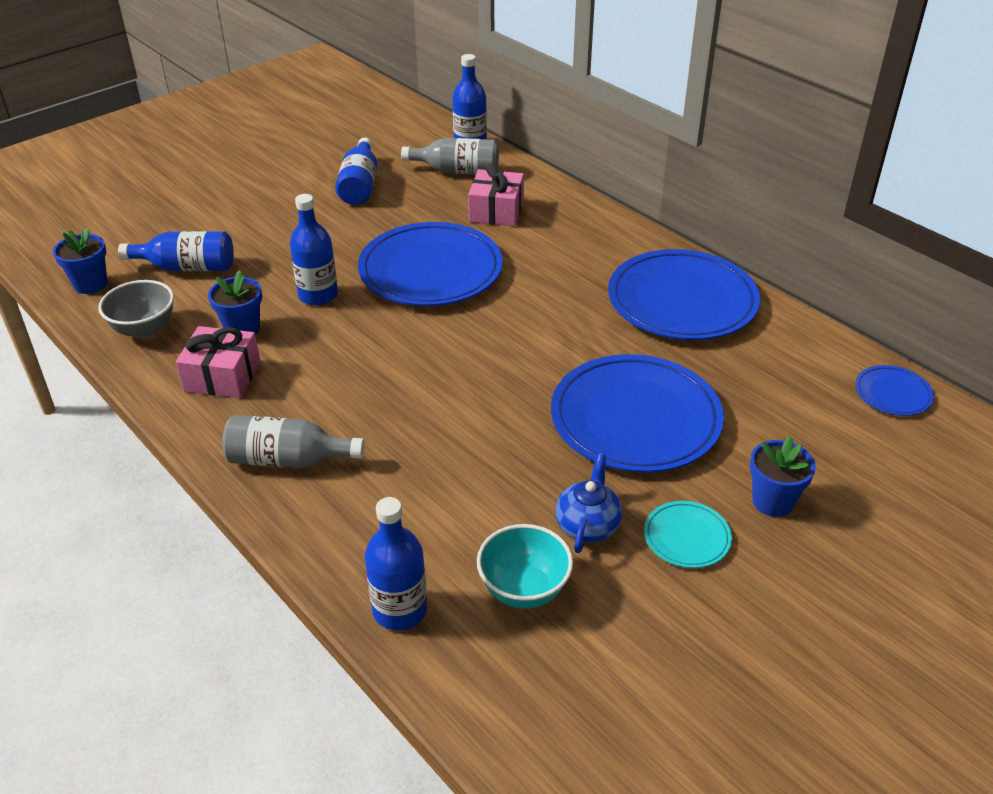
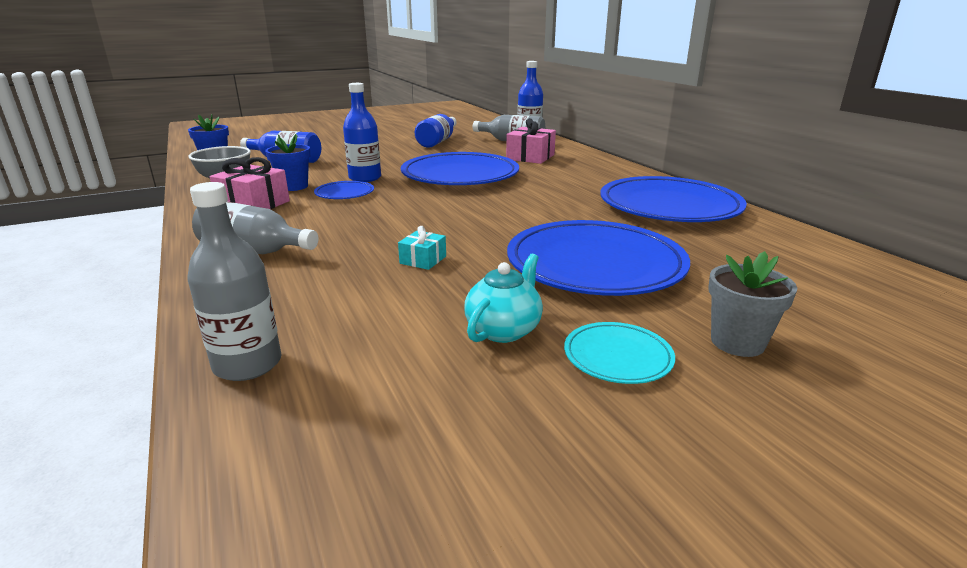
camera: 15 degrees right, 15 degrees down
blue bottle [365,497,427,630] -> grey bottle [187,182,282,381]
turquoise bowl [477,524,573,609] -> none
blue teapot [555,453,622,553] -> turquoise teapot [464,254,543,343]
blue flower pot [750,436,816,517] -> grey flower pot [708,251,797,357]
blue plate [855,365,934,416] -> blue plate moved to [314,181,374,199]
none -> turquoise gift [398,226,446,270]

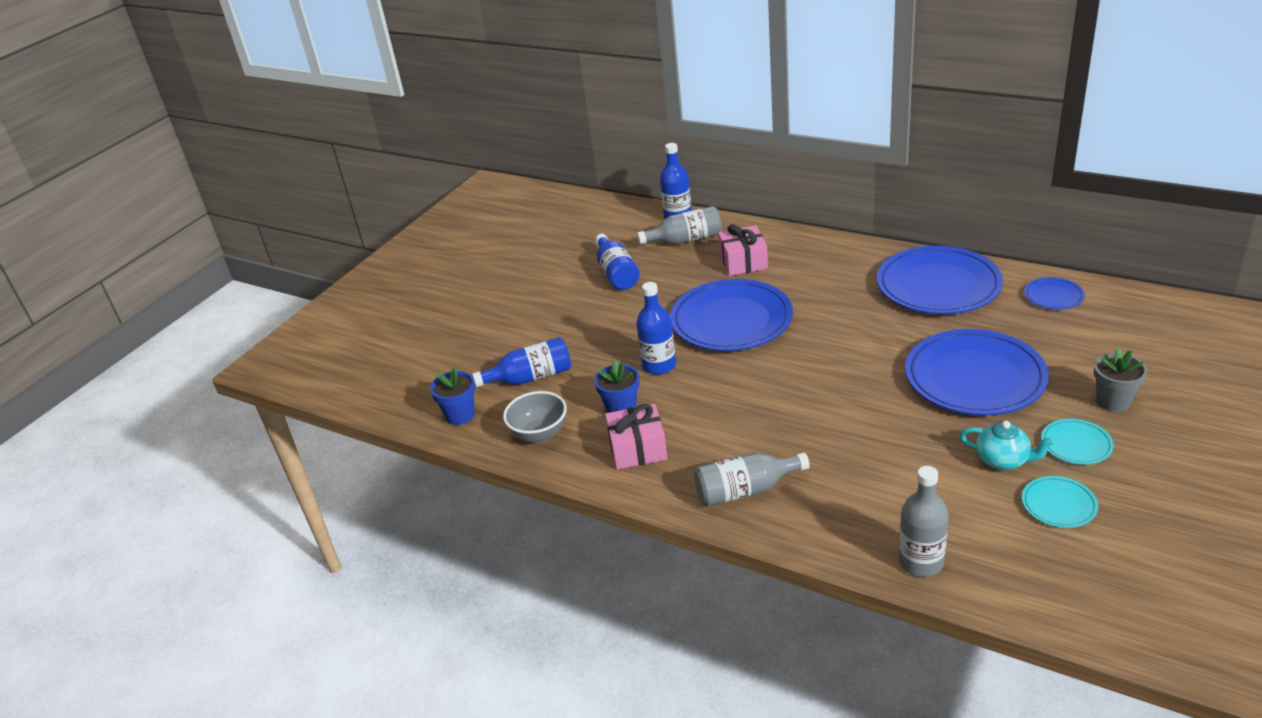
camera: 30 degrees left, 10 degrees up
blue plate [314,181,374,199] -> blue plate moved to [1024,277,1085,310]
turquoise gift [398,226,446,270] -> none
turquoise teapot [464,254,543,343] -> turquoise teapot turned 120 degrees clockwise [960,421,1055,470]
none -> turquoise plate [1022,476,1098,528]

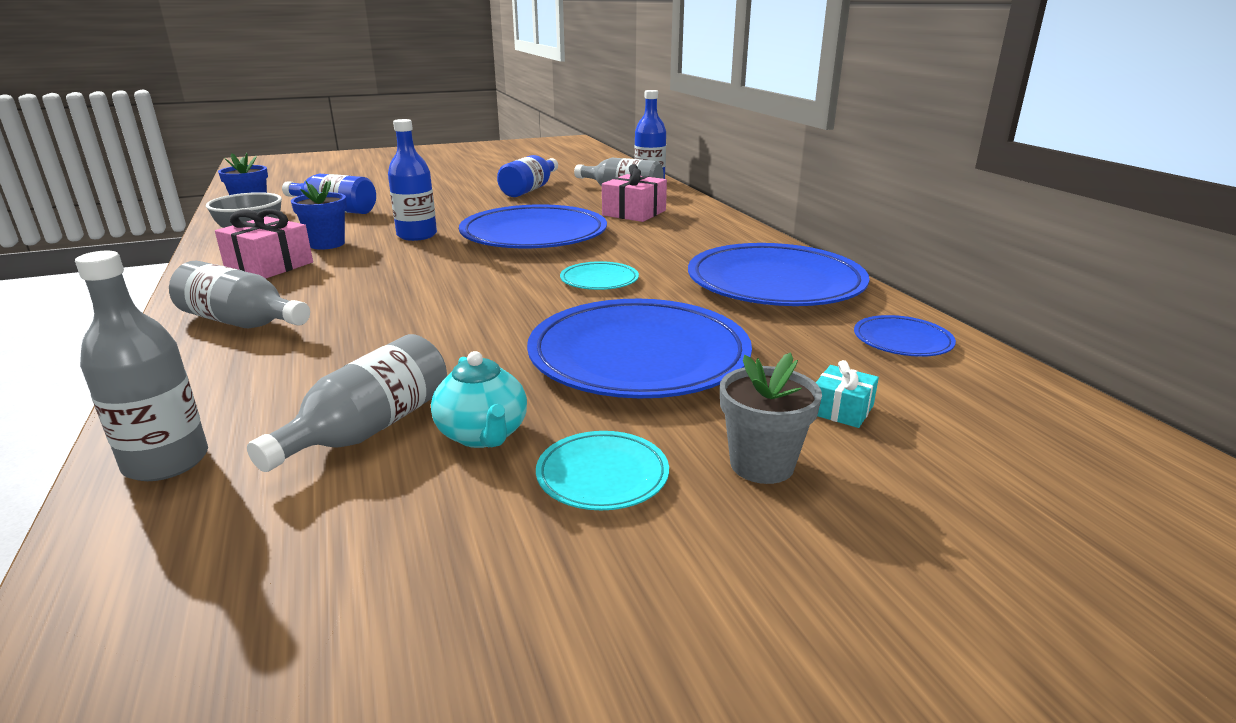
camera: 35 degrees right, 10 degrees down
turquoise plate [1022,476,1098,528] -> turquoise plate moved to [560,261,639,290]
none -> grey bottle [247,334,447,472]
none -> turquoise gift [816,360,879,428]

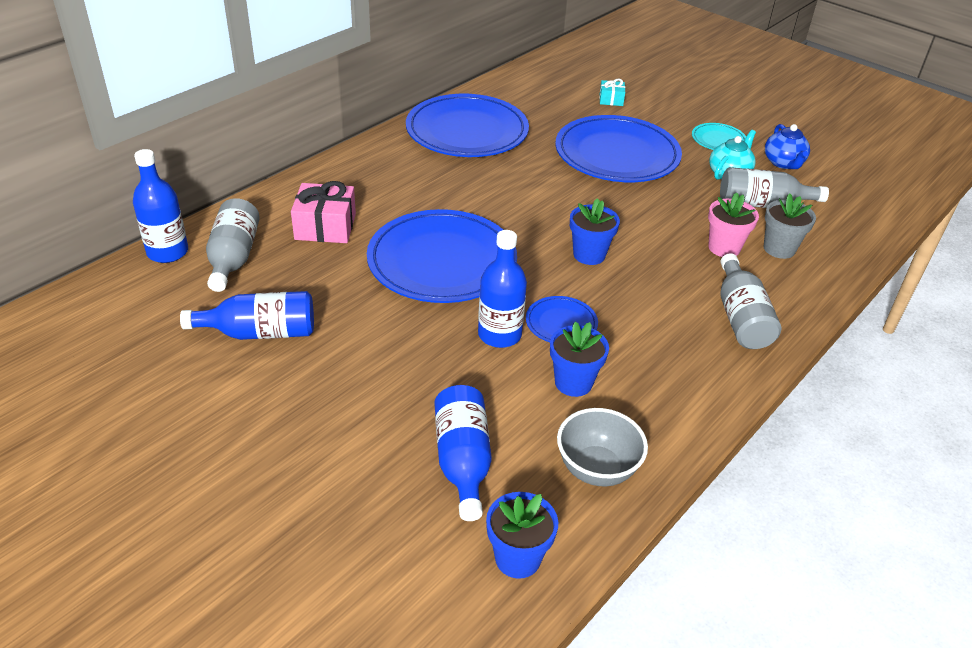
camera: 120 degrees left, 15 degrees up
grey bottle [75,251,208,481] -> none
pink gift [215,209,313,279] -> none
turquoise plate [560,261,639,290] -> none
grey flower pot [720,352,822,484] -> grey flower pot moved to [764,193,816,259]
blue plate [854,315,956,357] -> blue plate moved to [526,296,598,342]
none -> blue flower pot [570,198,620,265]
none -> pink flower pot [708,192,759,257]
none -> blue teapot [765,124,810,169]

